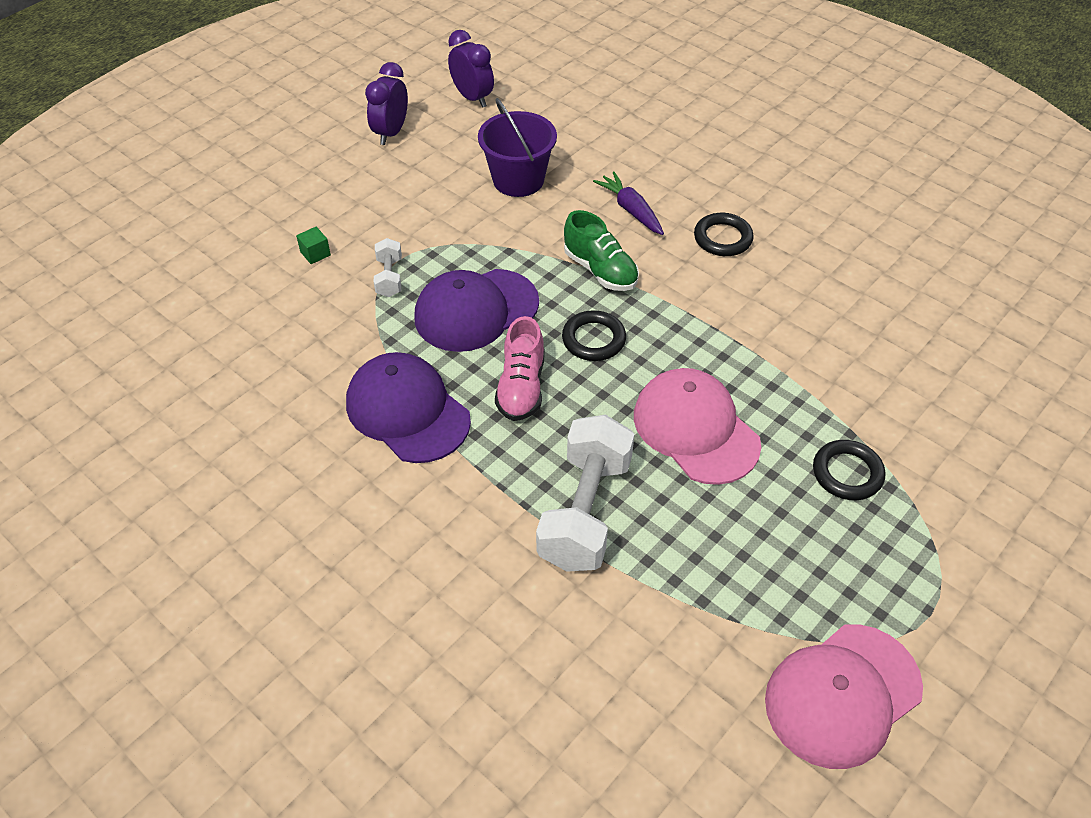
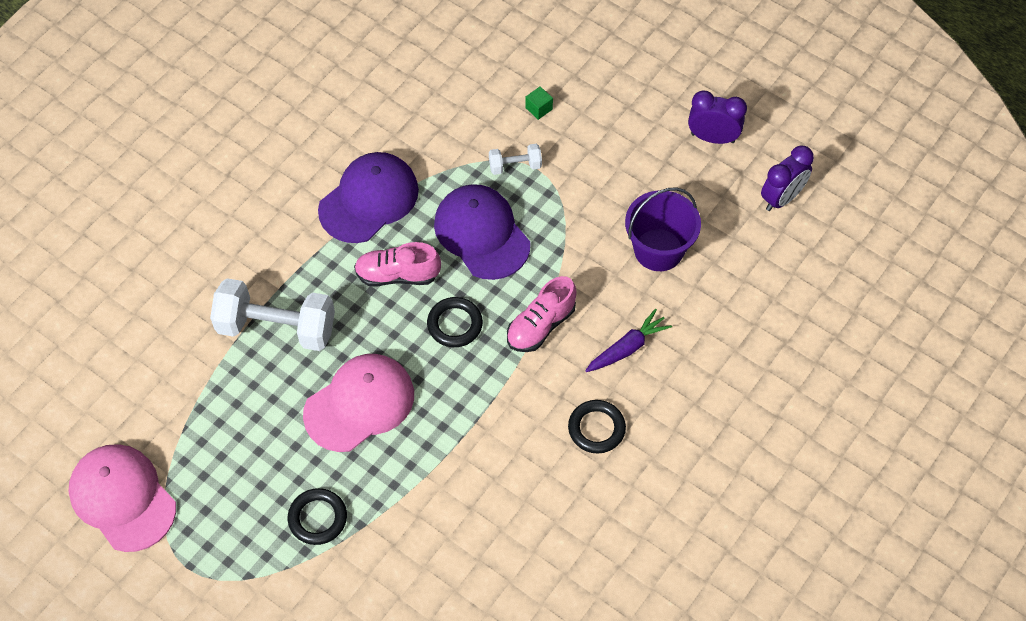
camera: 85 degrees right, 10 degrees up
green shoe [564,210,639,291] -> pink shoe [507,276,577,352]

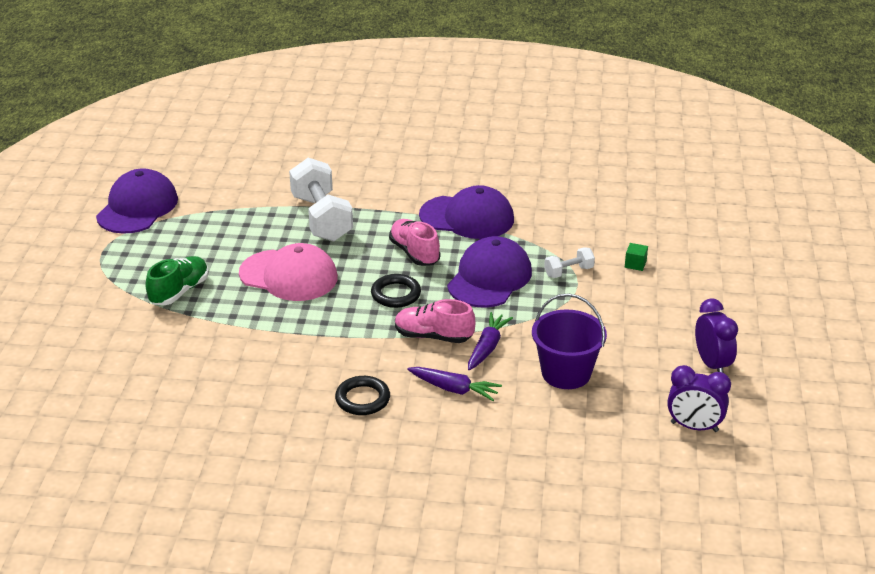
camera: 60 degrees right, 25 degrees down
pink cap [68,444,176,552] -> purple cap [96,168,178,234]
black ring [288,488,347,545] -> green shoe [145,256,209,305]
white dumbbell [489,144,542,175] -> white dumbbell turned 75 degrees counterclockwise [544,247,595,278]
none -> purple carrot [468,312,513,370]

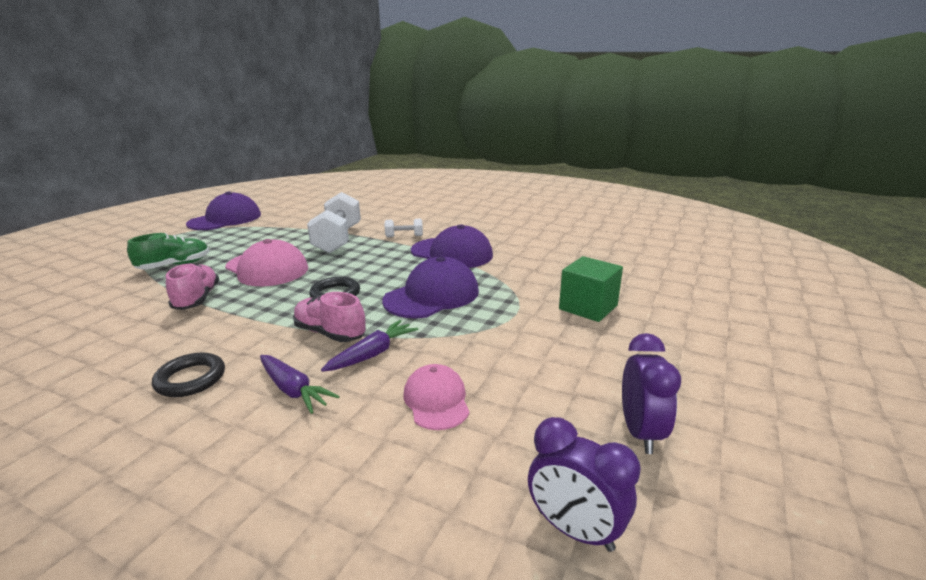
camera: 20 degrees right, 10 degrees down
pink shoe [389,219,440,266] -> pink shoe moved to [166,263,219,310]
purple bucket [532,293,607,389] -> pink cap [404,364,470,430]
white dumbbell [544,247,595,278] -> white dumbbell moved to [385,219,423,237]
green cube [625,243,648,271] -> green cube [559,256,623,322], size x2.17

